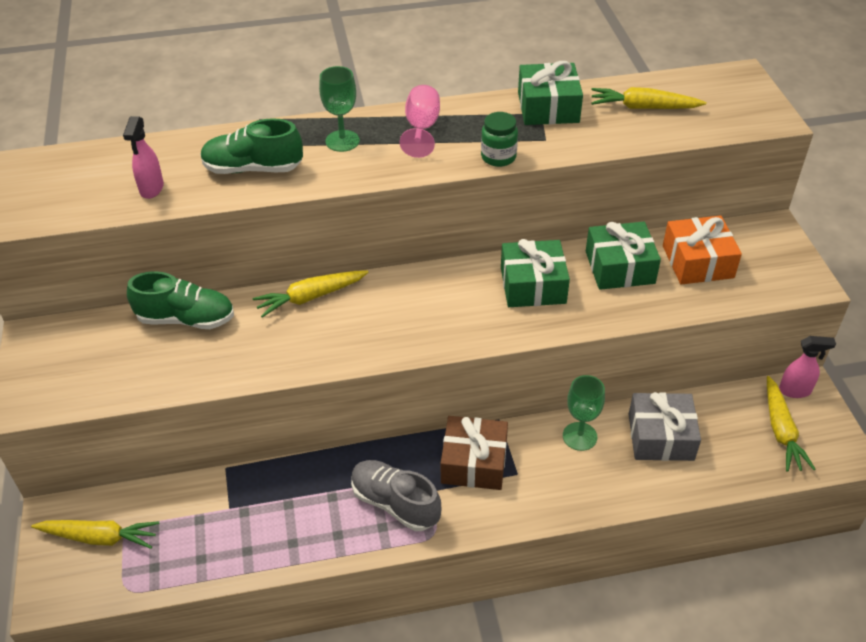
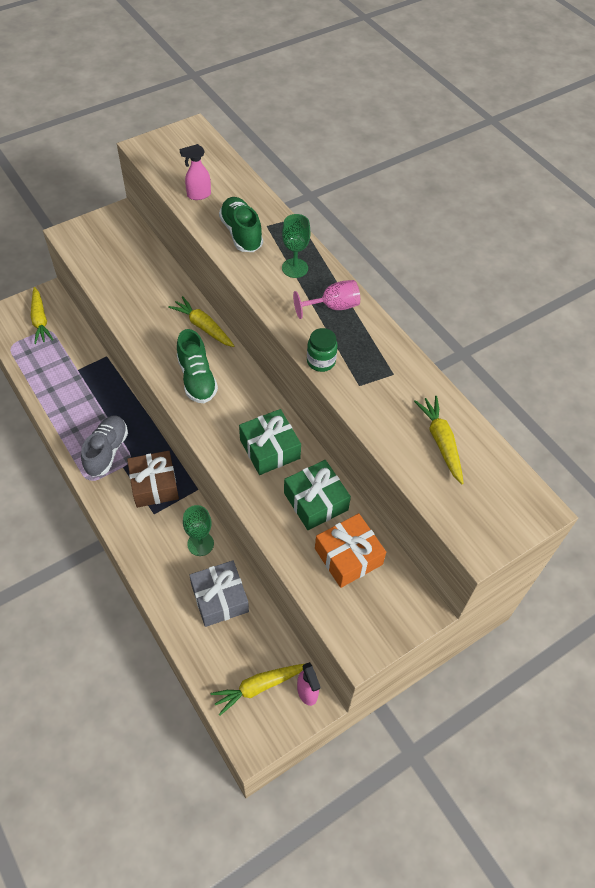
camera: 65 degrees right, 10 degrees up
green shoe [127,271,234,329] -> green shoe moved to [177,329,218,403]
green gift [518,61,583,125] -> none

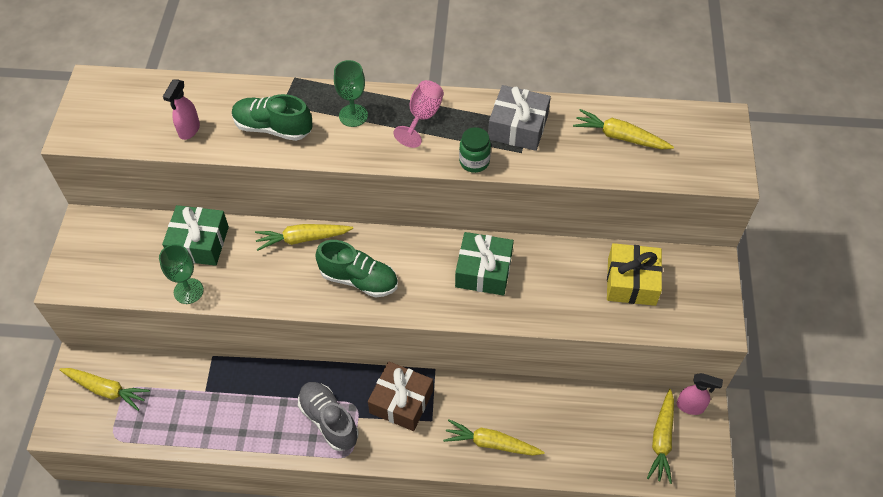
camera: 50 degrees left, 0 degrees up
green goblet [183,505,214,556] -> green goblet moved to [159,244,204,304]
grey gift [189,560,249,627] -> grey gift moved to [488,85,551,151]
green gift [284,460,351,530] -> green gift moved to [162,205,229,266]
orange gift [315,513,386,588] -> yellow gift [607,243,662,306]
none -> yellow carrot [443,419,544,456]

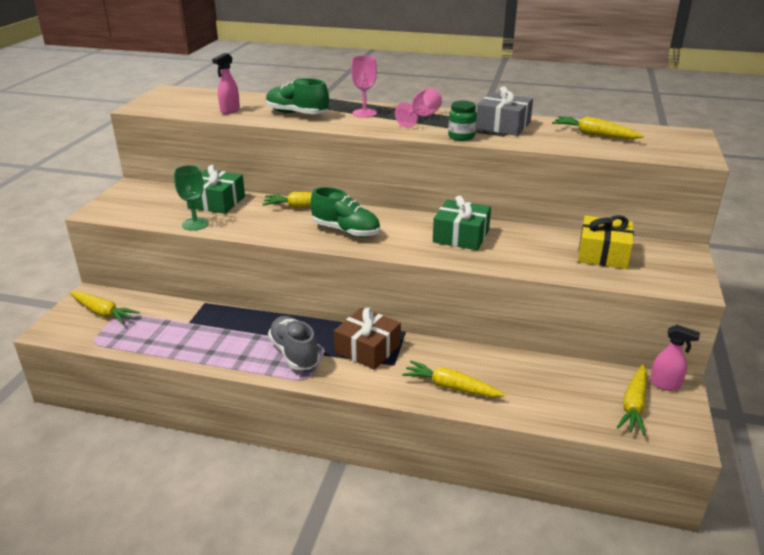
camera: 10 degrees right, 25 degrees down
green goblet [334,60,368,127] -> pink goblet [351,55,377,118]

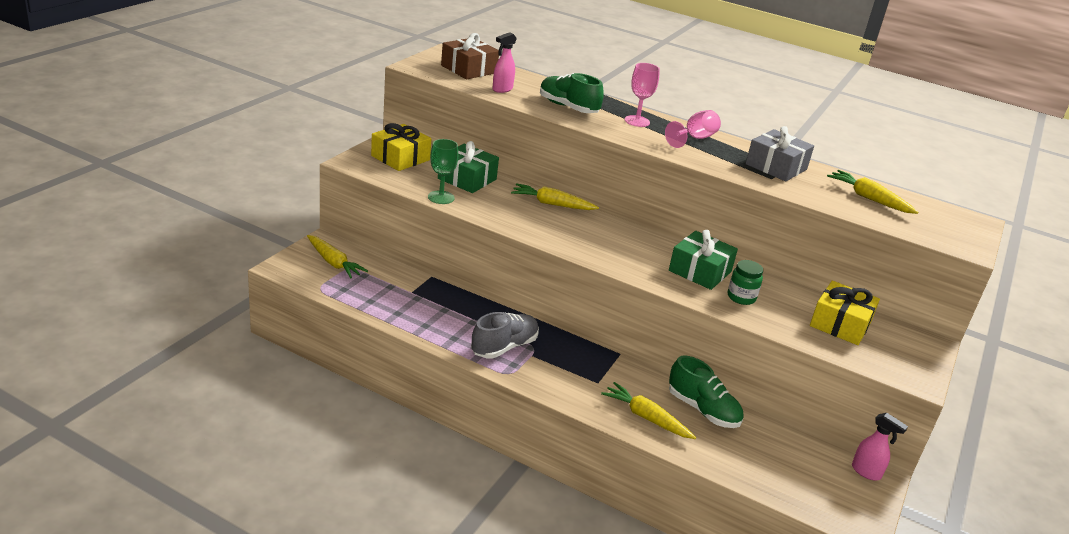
camera: 10 degrees right, 0 degrees up
grey shoe [268,316,320,370] -> grey shoe turned 60 degrees clockwise [471,312,539,359]
green shoe [310,187,380,237] -> green shoe moved to [669,356,743,428]
brown gift [334,308,401,370] -> brown gift moved to [441,33,499,79]
green jar [448,101,477,141] -> green jar moved to [728,260,763,305]
yellow carrot [617,364,647,436] -> none
none -> yellow gift [371,123,431,171]

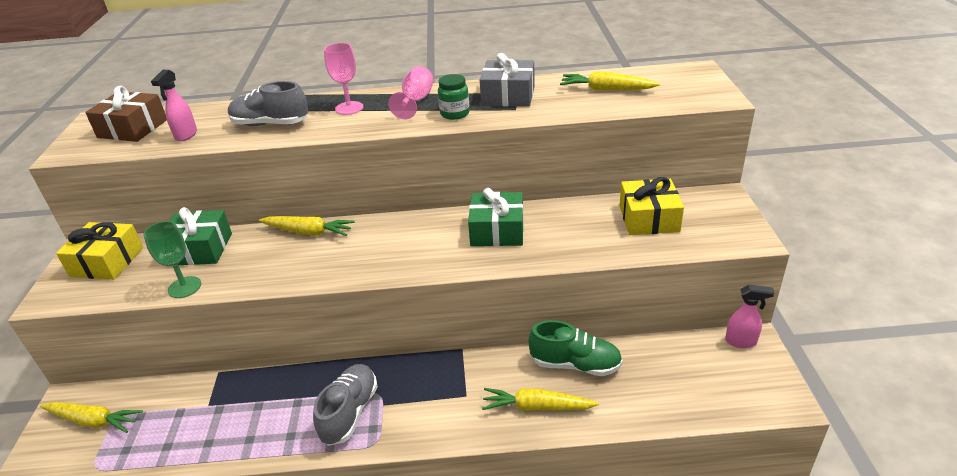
camera: 25 degrees left, 5 degrees up
yellow carrot [511,183,599,210] -> yellow carrot turned 150 degrees counterclockwise [259,216,355,236]
green shoe [540,73,604,113] -> grey shoe [228,81,308,126]
green jar [728,260,763,305] -> green jar moved to [438,74,470,120]

